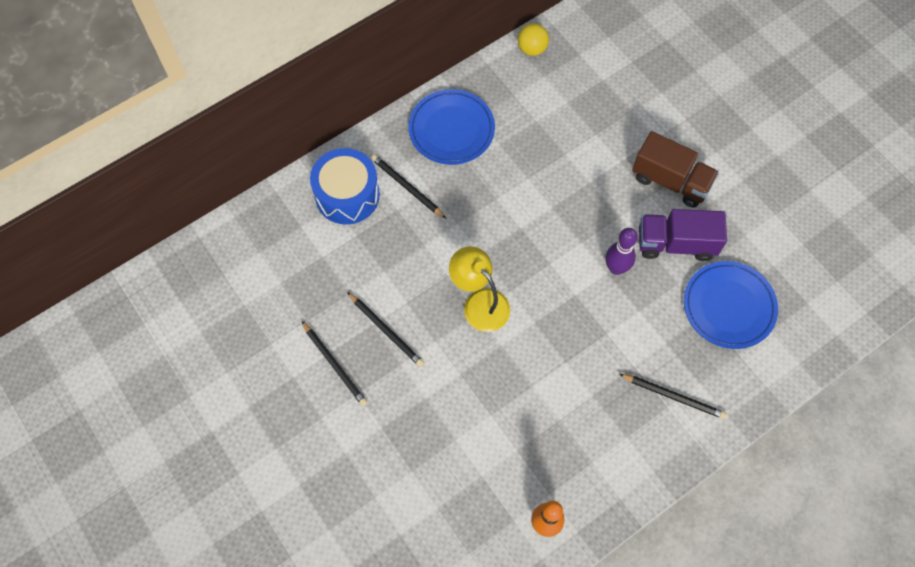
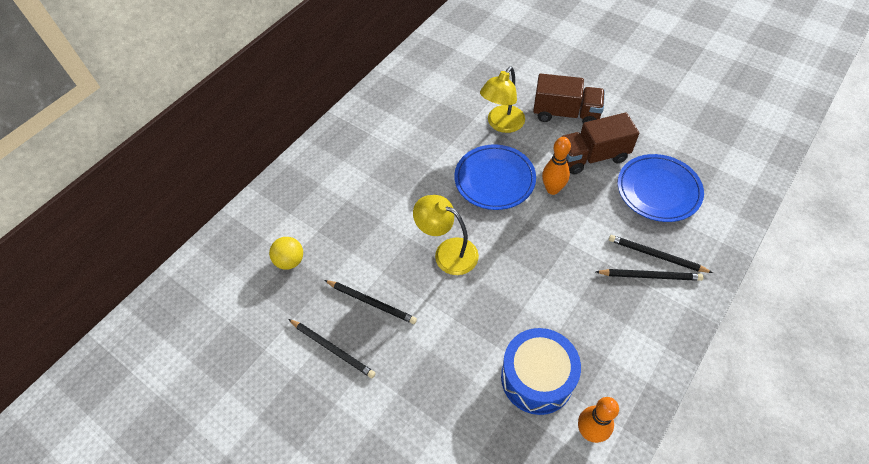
camera: 15 degrees left, 10 degrees down
blue drum [310,148,380,225] -> blue drum moved to [501,328,581,415]
black pencil [371,154,446,218] -> black pencil moved to [609,235,713,273]
blue plate [408,89,495,165] -> blue plate moved to [454,144,536,210]
yellow ball [518,23,549,56] -> yellow ball moved to [269,237,303,270]
purple bowling pin [605,228,638,275] -> orange bowling pin [542,137,571,195]
purple truck [639,209,727,261] -> brown truck [559,112,639,174]
none -> yellow lamp [480,67,525,133]

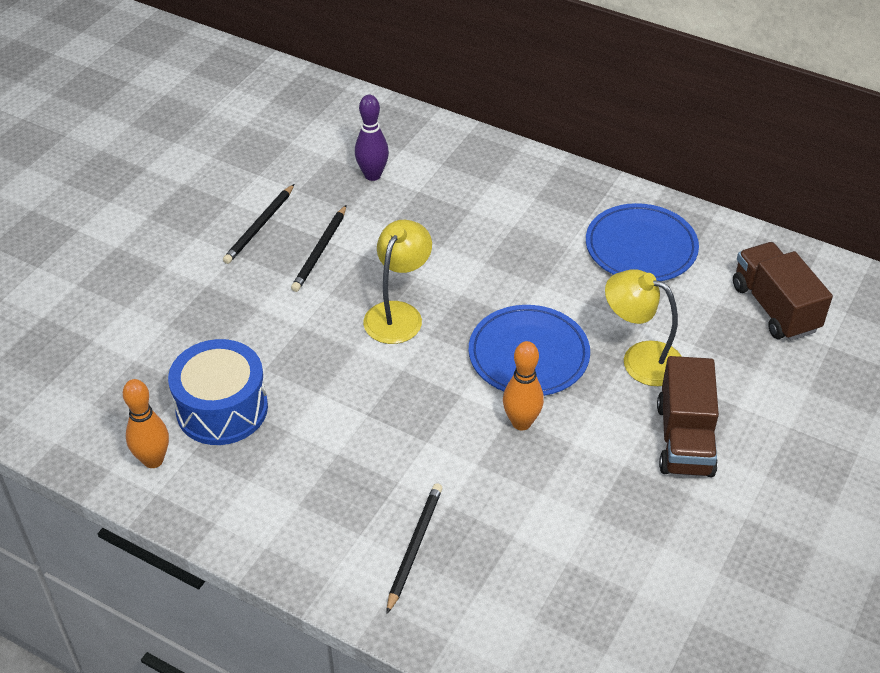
camera: 80 degrees right, 10 degrees down
yellow ball [269,237,303,270] -> purple bowling pin [355,95,389,181]
brown truck [559,112,639,174] -> brown truck moved to [733,242,833,340]
black pencil [596,269,704,281] -> none
blue plate [618,154,704,222] -> blue plate moved to [586,203,699,281]

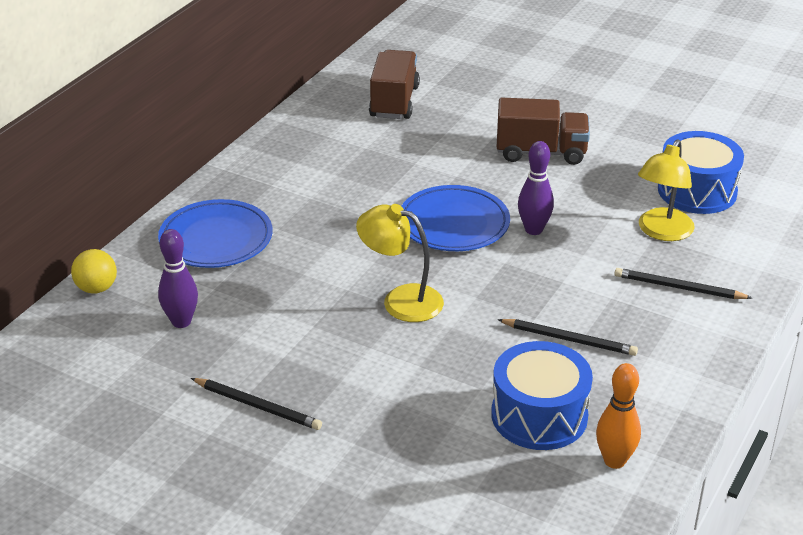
camera: 90 degrees left, 10 degrees down
black pencil [291,205,347,292] -> black pencil moved to [497,319,638,356]
orange bowling pin [503,341,544,430] -> purple bowling pin [518,141,554,235]
blue plate [586,203,699,281] -> blue plate moved to [158,199,273,268]
yellow lamp [605,269,682,386] -> yellow lamp moved to [638,140,695,241]
brown truck [733,242,833,340] -> brown truck turned 120 degrees clockwise [369,50,420,119]
none -> yellow ball [71,249,117,294]
none -> blue drum [658,131,744,214]

